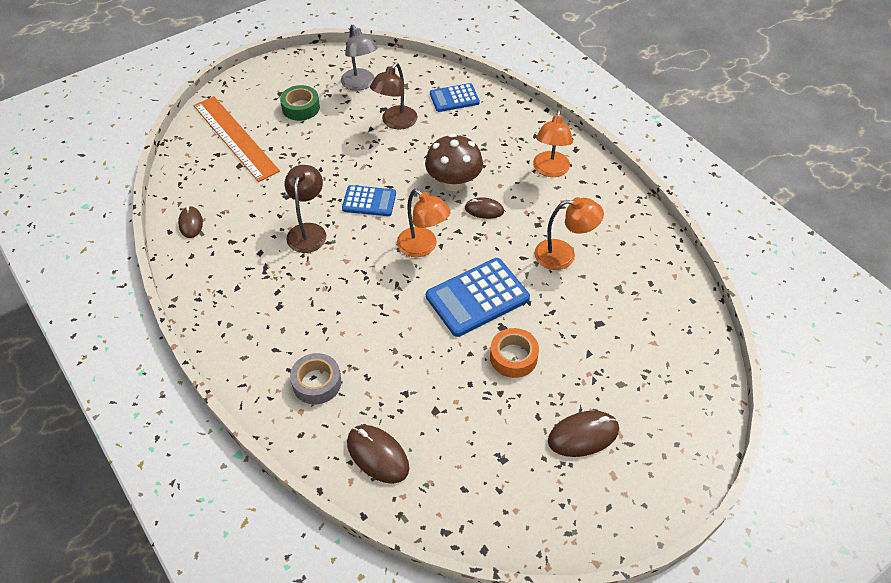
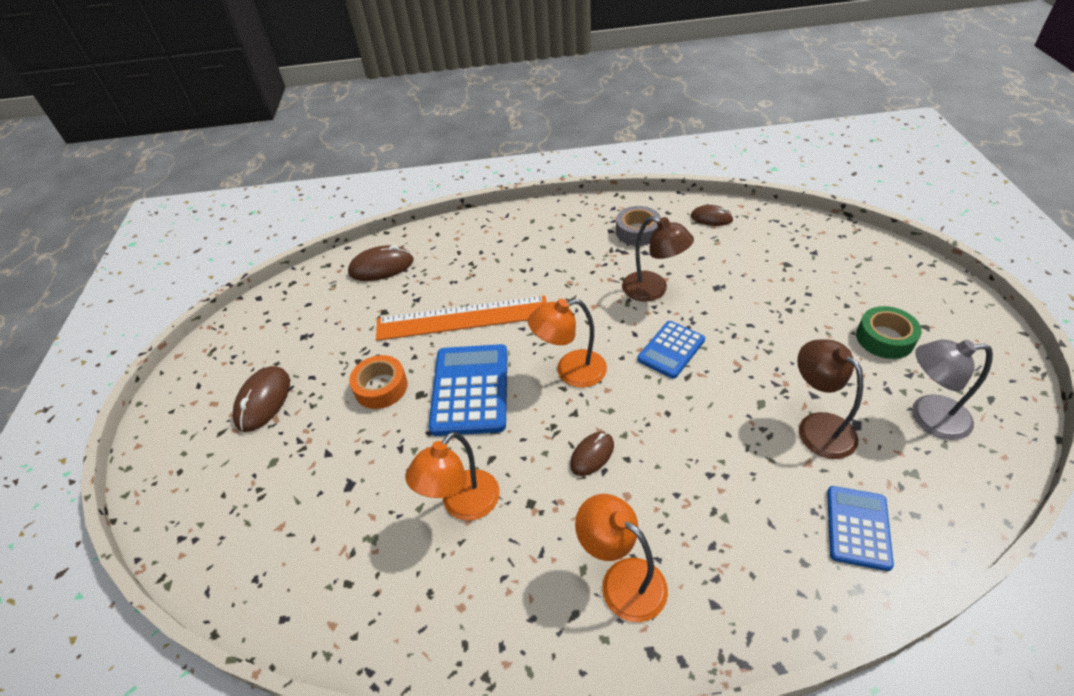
camera: 125 degrees right, 5 degrees down
orange ruler [193,96,280,182] -> orange ruler moved to [376,296,547,341]
grey tape [290,353,341,404] -> grey tape moved to [616,206,661,246]
brown mushroom [425,134,483,191] -> none

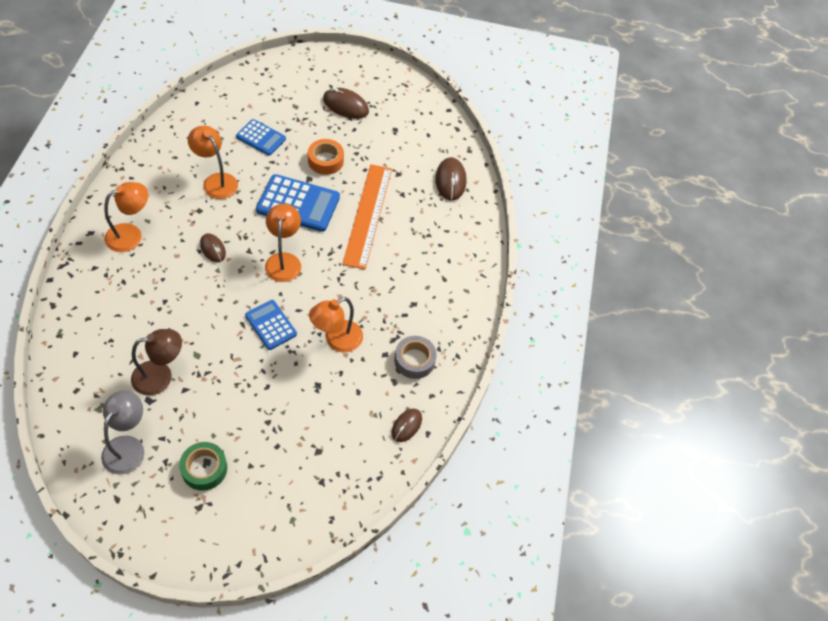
camera: 95 degrees right, 10 degrees up
brown lamp [622,216,694,302] -> orange lamp [309,297,363,353]
blue calculator [827,486,894,571] -> blue calculator moved to [236,119,286,156]

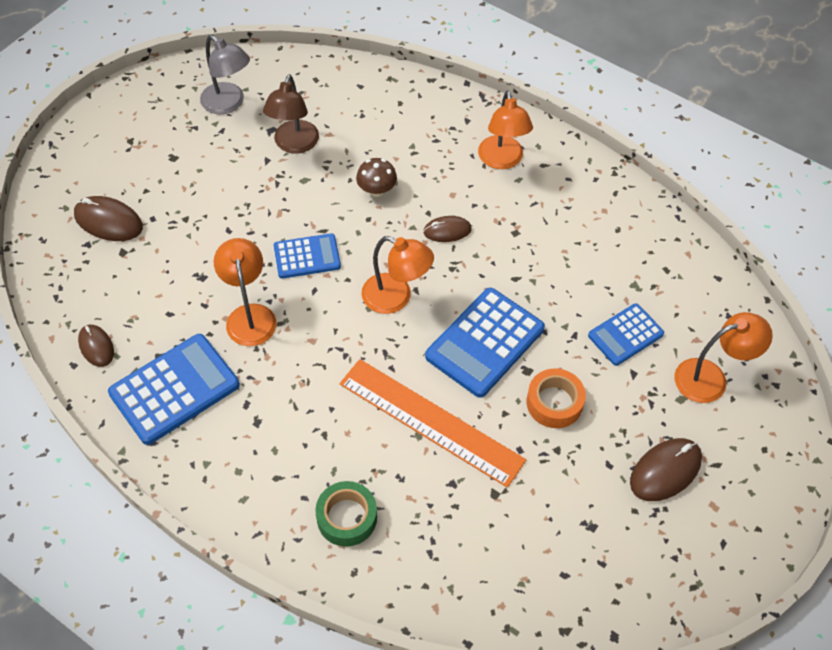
camera: 120 degrees right, 0 degrees up
green tape [179,442,227,491] -> green tape moved to [315,481,377,547]
orange lamp [188,126,238,199] -> orange lamp moved to [674,312,773,403]
grey tape [394,336,437,379] -> blue calculator [108,334,240,445]
brown mouse [435,157,466,201] -> brown mouse moved to [74,196,143,241]
none -> brown mushroom [356,158,397,197]

